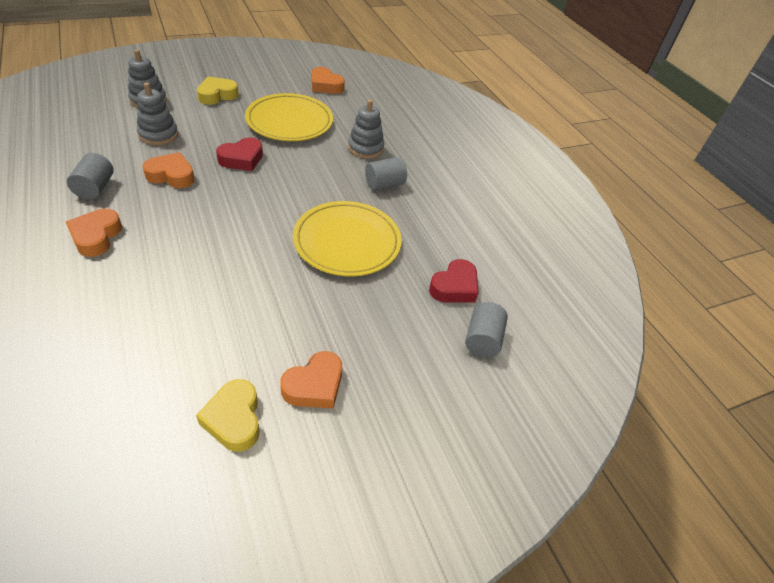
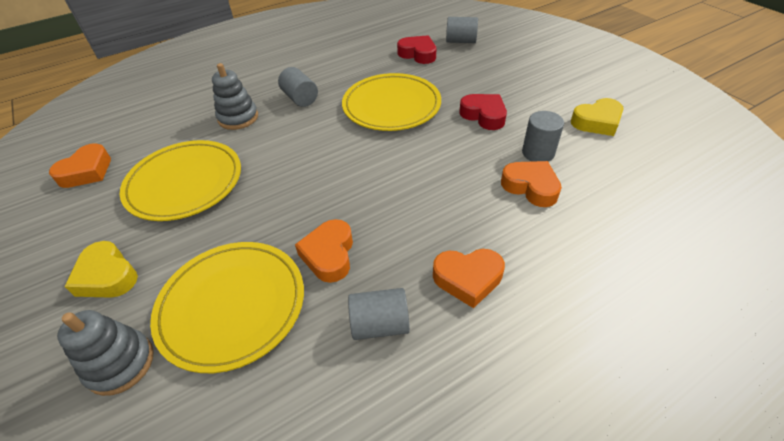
camera: 90 degrees left, 0 degrees up
grey stacking toy [137,82,178,145] -> yellow plate [150,242,304,373]
red heart [216,137,263,171] -> red heart moved to [459,94,507,130]
orange heart [280,351,342,409] -> orange heart moved to [501,161,562,207]
none -> grey cylinder [522,111,564,162]

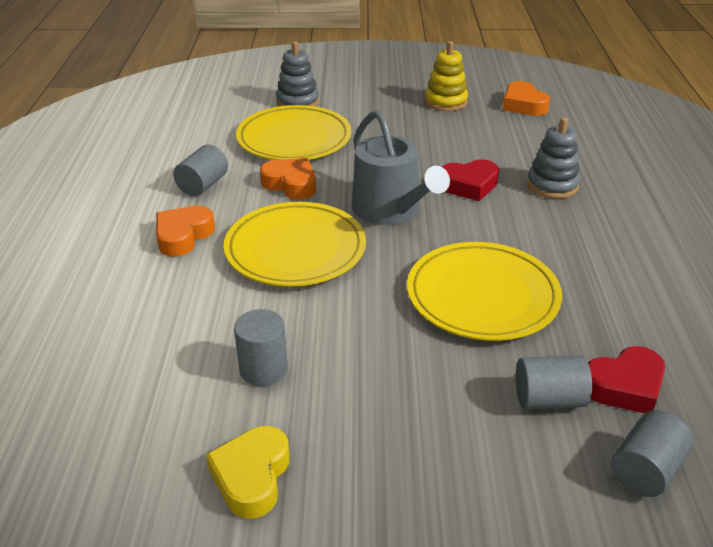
camera: 120 degrees right, 10 degrees down
yellow heart [65,241,138,298] -> none
yellow plate [120,140,241,221] -> yellow plate moved to [224,202,366,287]
grey cylinder [278,67,318,107] -> grey cylinder moved to [516,355,592,409]
red heart [459,94,507,130] -> red heart moved to [442,159,499,201]
orange heart [501,161,562,207] -> none
none -> grey watering can [352,110,450,225]
none -> yellow stacking toy [425,41,468,111]

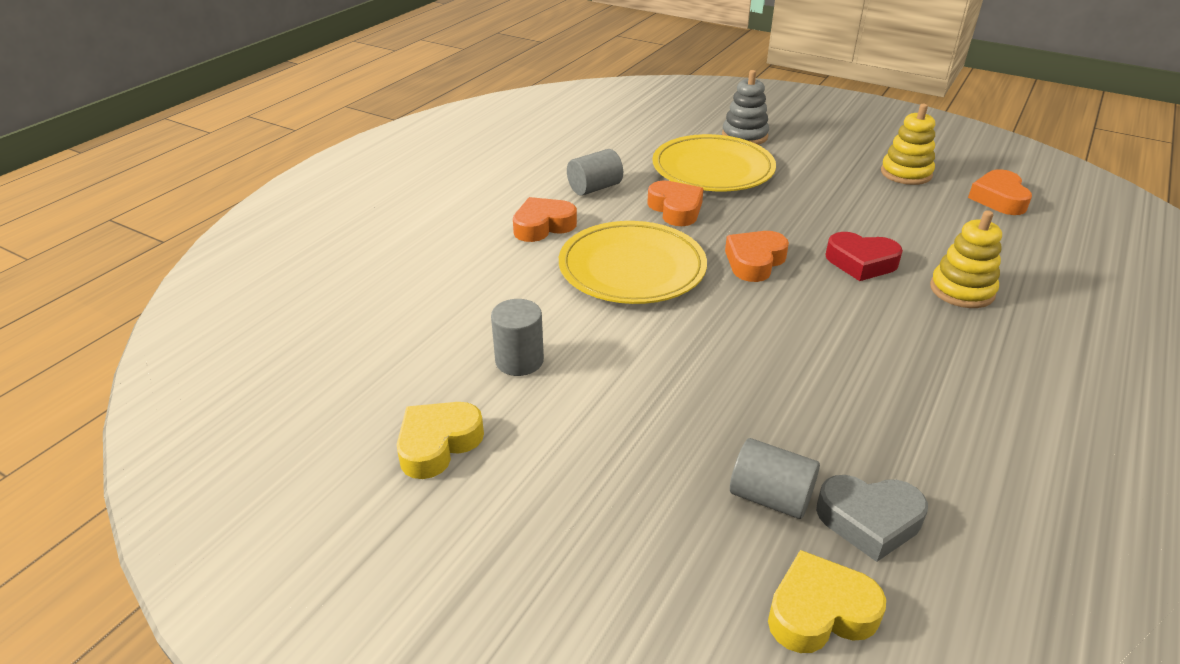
camera: 30 degrees right, 0 degrees up
grey watering can [352,110,450,225] -> orange heart [725,231,789,282]
yellow plate [407,242,562,341] -> none
grey stacking toy [527,117,580,199] -> yellow stacking toy [930,210,1002,308]
red heart [588,346,665,413] -> grey heart [816,475,928,562]
grey cylinder [611,410,693,497] -> yellow heart [768,550,886,653]

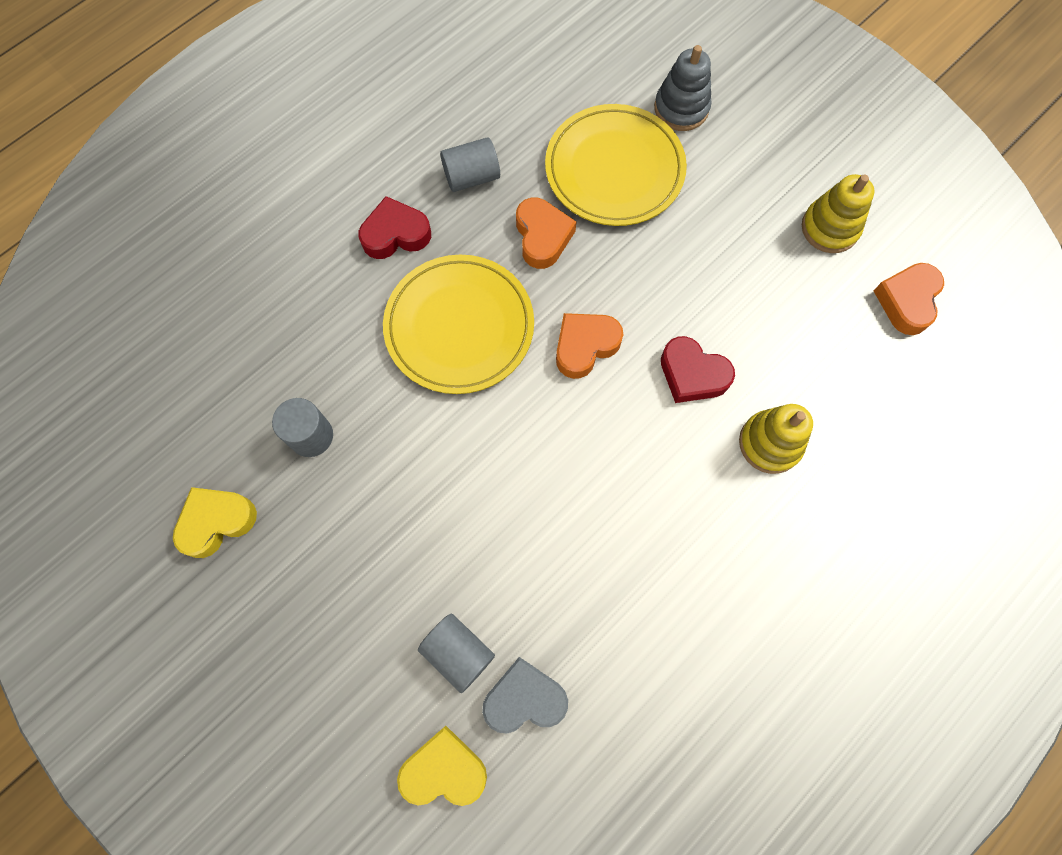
camera: 15 degrees right, 35 degrees up
orange heart [513,197,577,242] -> red heart [359,196,431,259]
grey heart [816,475,928,562] -> grey heart turned 150 degrees clockwise [482,657,568,733]

